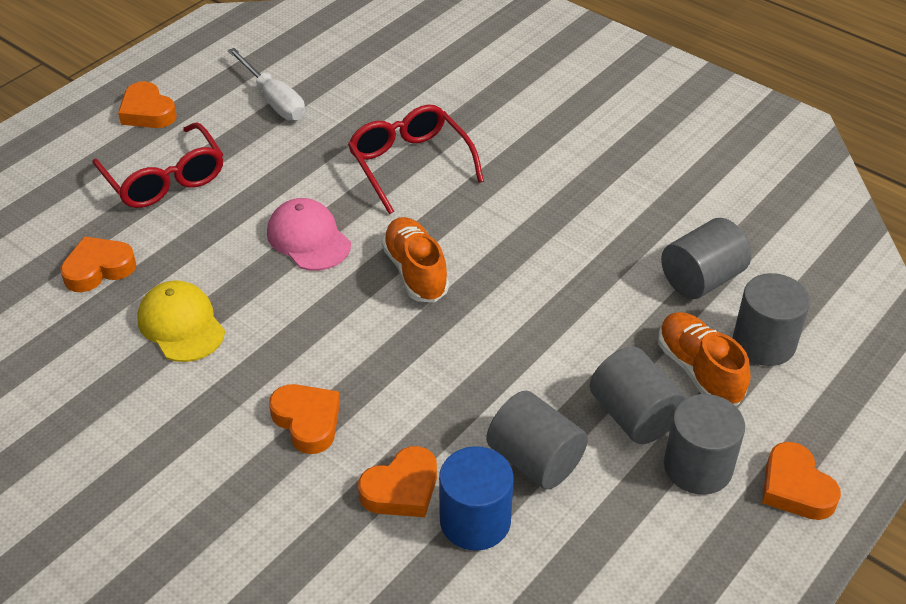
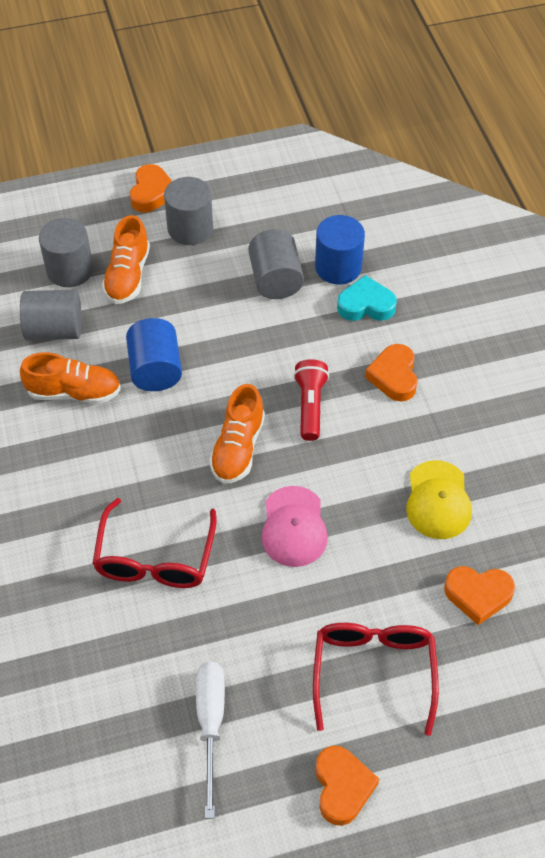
camera: 145 degrees left, 10 degrees up
orange heart [358,446,437,517] -> turquoise heart [337,275,397,321]
grey cylinder [590,347,686,444] -> none
none -> orange shoe [20,352,121,404]
none -> blue cylinder [126,318,182,391]
none -> red flashlight [293,359,329,441]

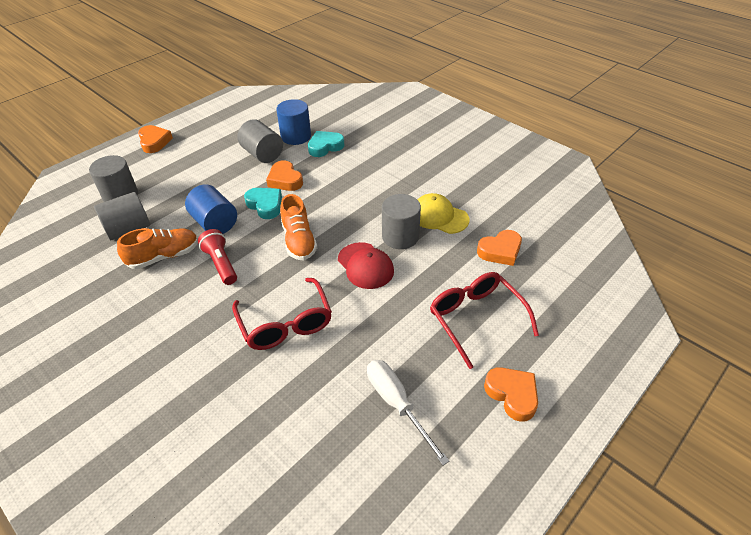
camera: 30 degrees left, 10 degrees down
orange shoe [102,215,150,304] -> none
grey cylinder [164,177,213,245] -> grey cylinder moved to [382,194,421,249]
pink cap [261,486,328,567] -> red cap [338,242,394,289]
red flashlight [293,359,329,441] -> red flashlight moved to [198,229,237,285]
orange heart [365,344,418,402] -> orange heart moved to [266,160,303,191]
yellow cap [406,460,472,539] -> yellow cap turned 150 degrees clockwise [417,193,469,234]
none -> turquoise heart [244,188,282,219]

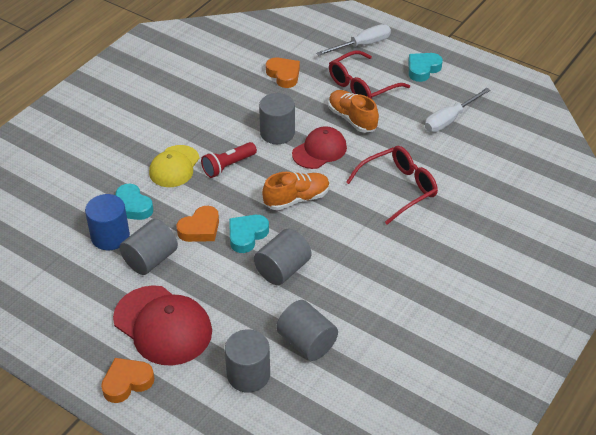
camera: 100 degrees left, 0 degrees up
orange shoe [117,228,198,269] -> orange shoe moved to [328,90,379,133]
blue cylinder [185,184,237,234] -> grey cylinder [254,229,311,285]
red flashlight [198,229,237,285] -> red flashlight moved to [201,142,257,178]
yellow cap [417,193,469,234] -> yellow cap moved to [149,145,200,187]
orange heart [484,367,538,422] -> turquoise heart [409,53,443,82]
none -> red cap [113,285,212,366]
none -> white screwdriver [317,24,391,56]

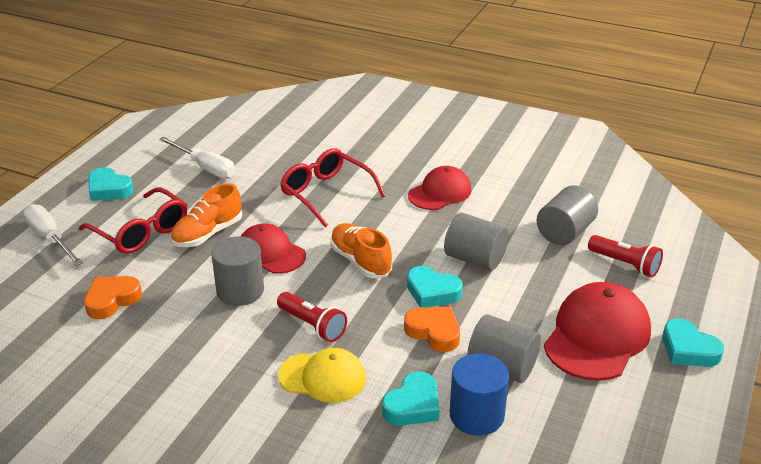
camera: 100 degrees left, 10 degrees down
orange heart [101,358,154,403] -> turquoise heart [662,319,724,367]
grey cylinder [225,329,270,393] -> red flashlight [588,235,663,277]
none -> red cap [408,166,471,210]

